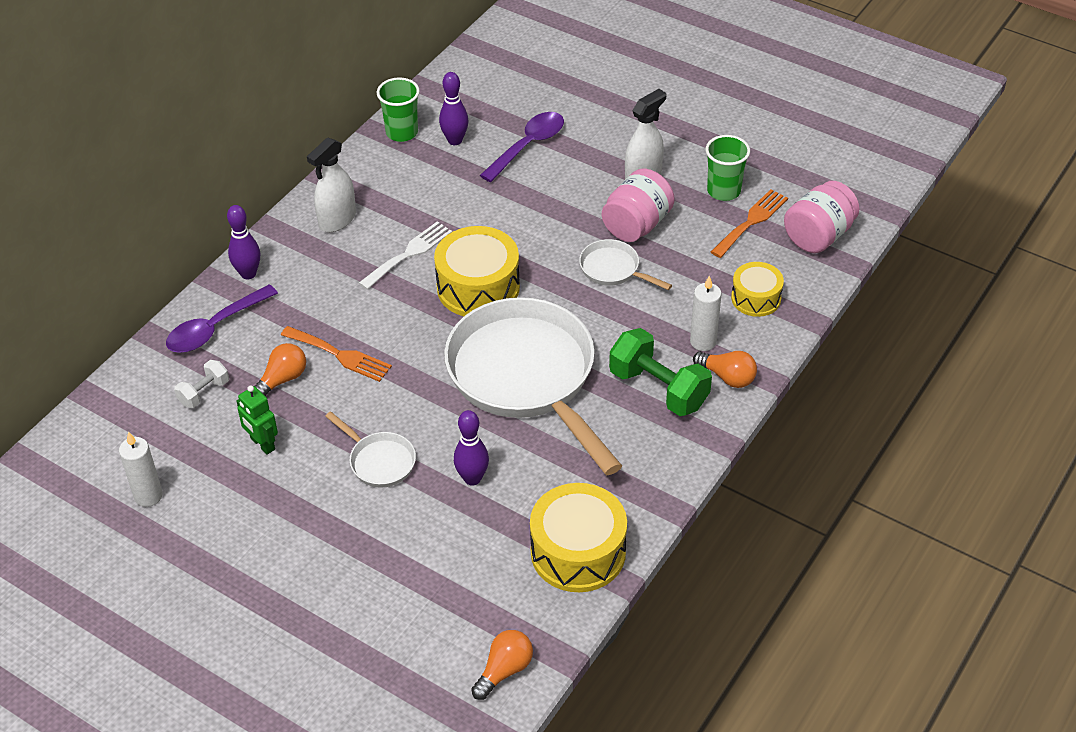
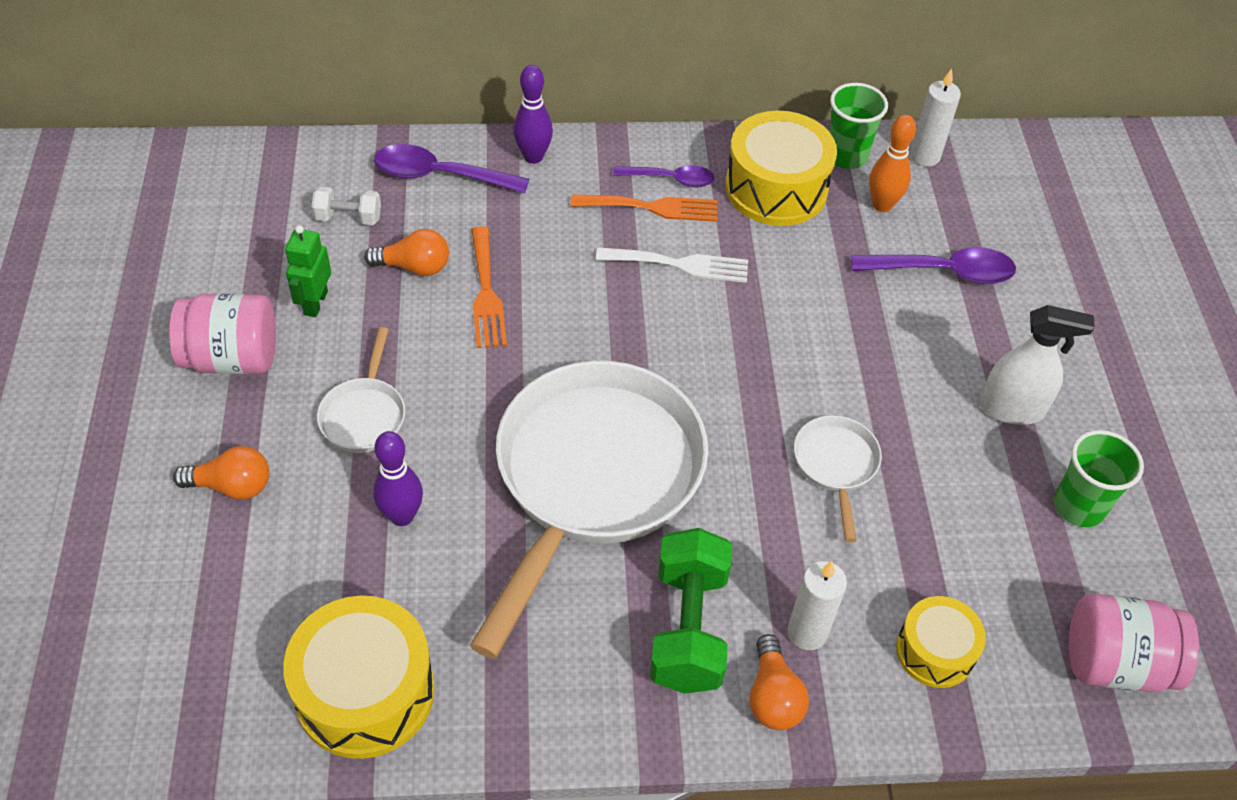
camera: 50 degrees right, 5 degrees up
white candle [119,432,163,507] -> white candle moved to [910,69,961,166]
white spray bottle [307,137,356,232] -> purple spoon [613,165,714,187]
yellow drum [434,226,520,316] -> yellow drum moved to [725,111,837,226]
purple bowling pin [439,72,468,145] -> orange bowling pin [869,115,916,212]
orange light bulb [471,630,533,700] -> orange light bulb moved to [173,446,269,500]
pink jar [602,169,675,242] -> pink jar moved to [169,294,276,374]
orange fork [711,189,788,258] -> orange fork moved to [571,194,718,222]

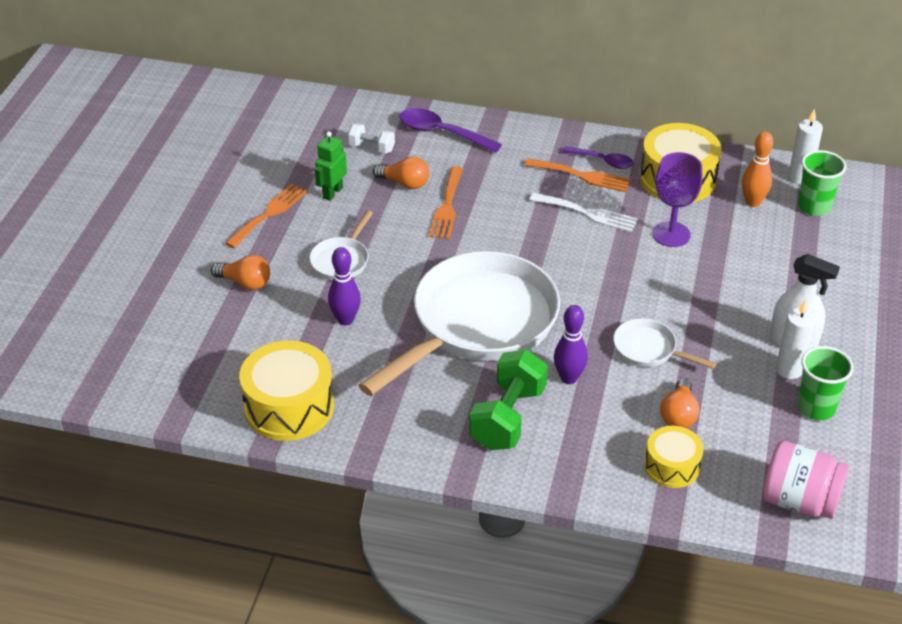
camera: 20 degrees right, 10 degrees down
pink jar [169,294,276,374] -> orange fork [225,184,308,248]
purple bowling pin [513,65,553,164] -> purple bowling pin moved to [554,305,588,384]
orange light bulb [749,634,809,730] -> orange light bulb moved to [660,378,700,428]
white candle [787,561,847,650] -> white candle moved to [776,300,816,379]
white pan [794,415,882,542] -> white pan turned 75 degrees counterclockwise [613,318,717,369]
green cup [829,83,888,169] -> green cup moved to [798,150,846,216]
purple spoon [851,247,1016,284] -> none
none -> purple goblet [653,152,703,247]

